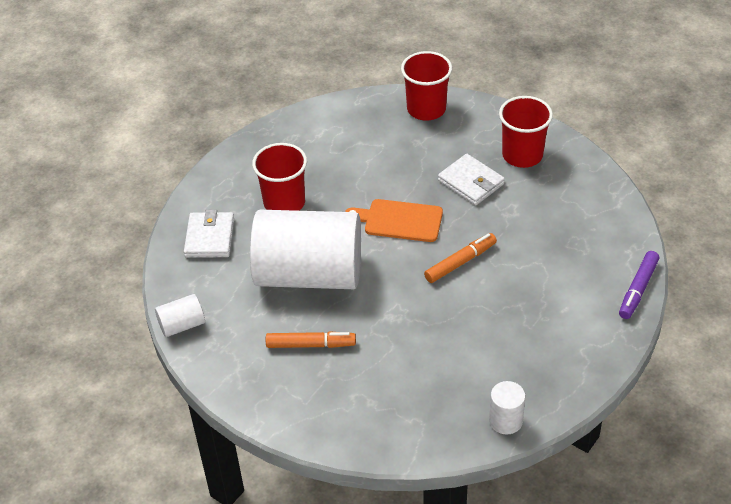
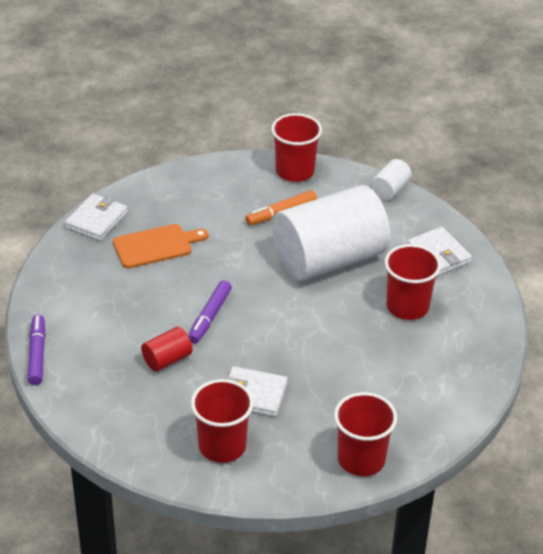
camera: 145 degrees right, 5 degrees down
orange cutting board [345,199,443,242] -> orange cutting board moved to [113,224,208,268]
orange marker [424,233,497,283] -> purple marker [188,280,232,344]
white cylinder [489,381,526,435] -> white wallet [65,194,128,241]
none -> red cylinder [141,327,193,372]
none -> red cup [271,113,322,182]

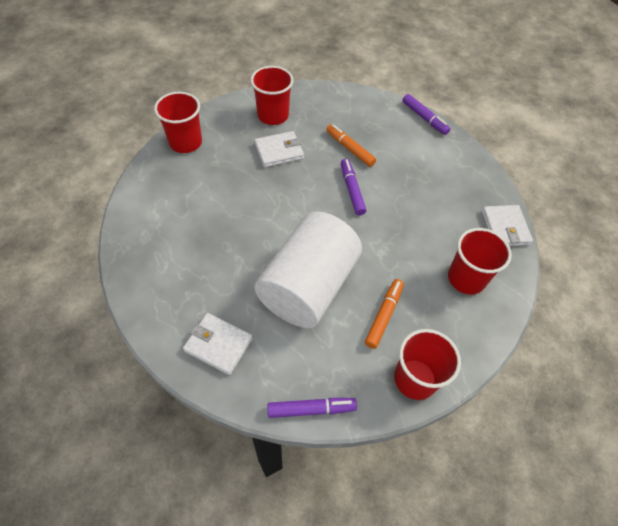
camera: 145 degrees right, 15 degrees up
orange cutting board [113,224,208,268] -> none
red cylinder [141,327,193,372] -> orange marker [326,124,376,167]
white cylinder [370,159,412,200] -> purple marker [267,398,357,418]
red cup [385,244,441,320] -> red cup moved to [448,228,512,294]

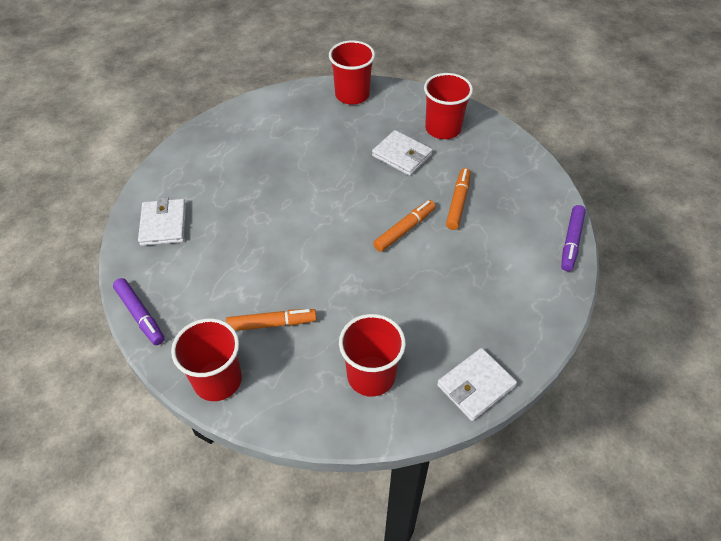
camera: 60 degrees right, 5 degrees down
white cylinder [255,212,362,328] -> none
purple marker [341,159,366,215] -> orange marker [373,200,436,252]

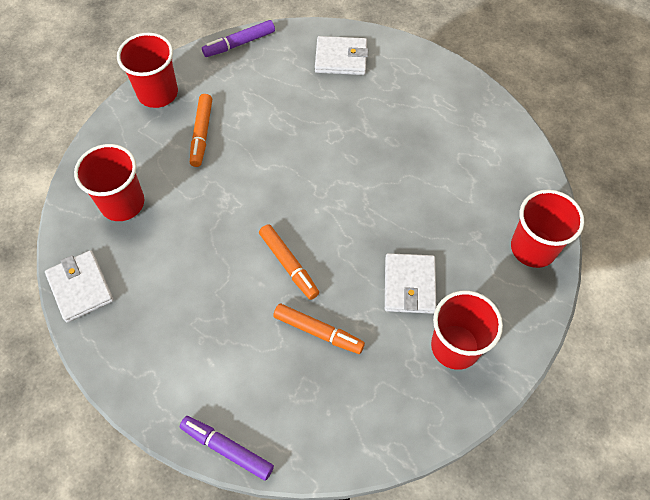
camera: 100 degrees right, 10 degrees up
white wallet [372,130,433,176] -> white wallet turned 45 degrees counterclockwise [385,253,436,314]

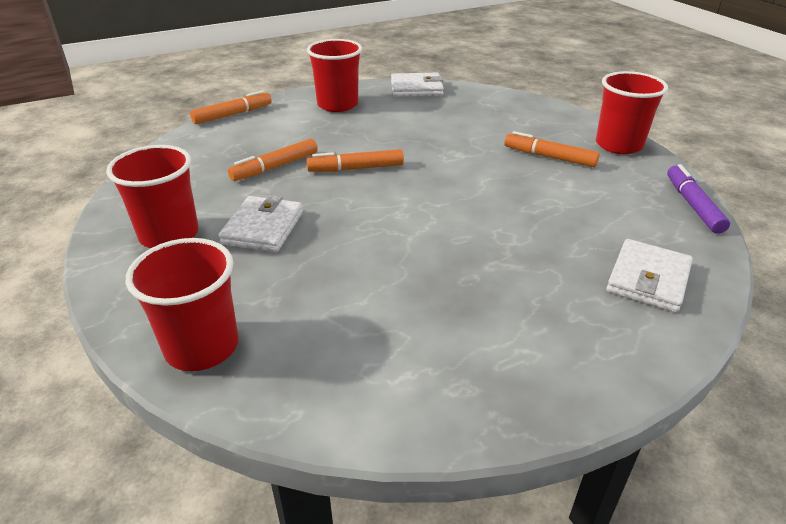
camera: 115 degrees right, 25 degrees down
red cup [74,144,144,221] -> red cup moved to [307,39,362,112]
purple marker [180,416,274,481] -> orange marker [190,90,271,124]
white wallet [385,253,436,314] -> white wallet turned 75 degrees clockwise [218,195,303,252]

